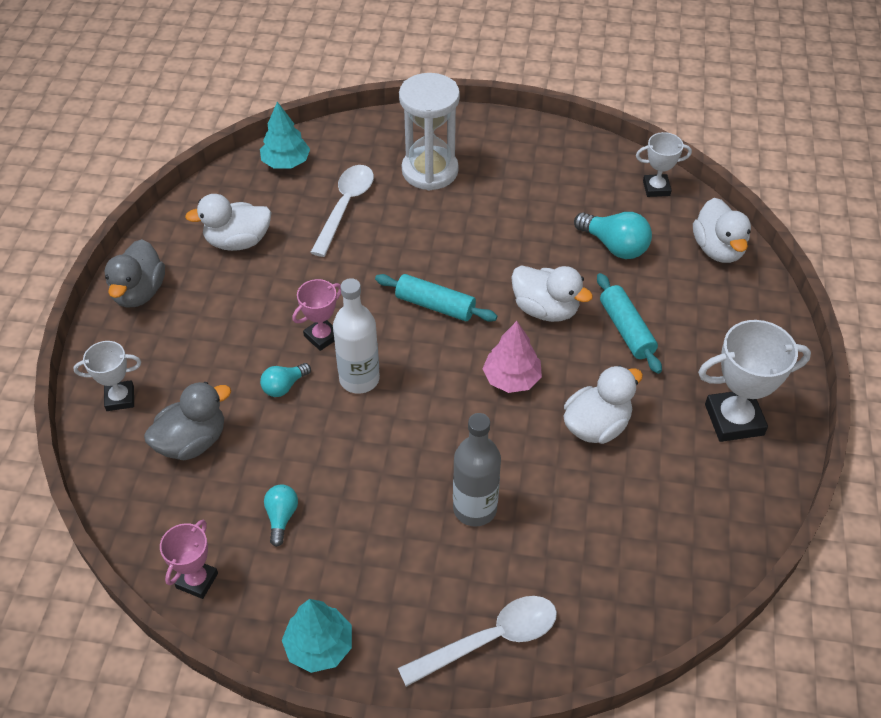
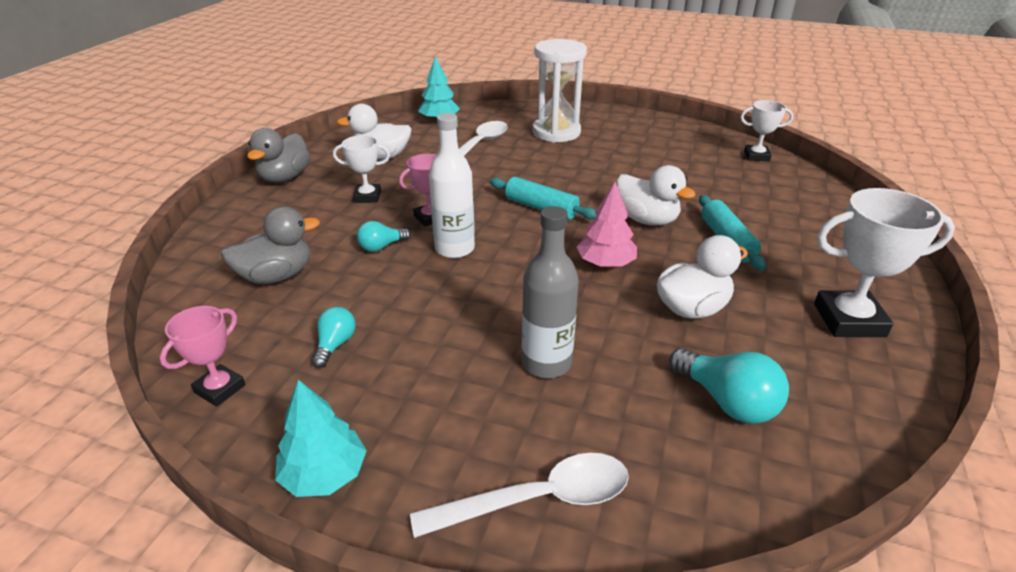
camera: 10 degrees right, 15 degrees down
white trophy [73,341,141,411] -> white trophy moved to [333,135,390,203]
turquoise light bulb [574,212,652,259] -> turquoise light bulb moved to [669,348,789,424]
white duck [693,198,751,263] -> none

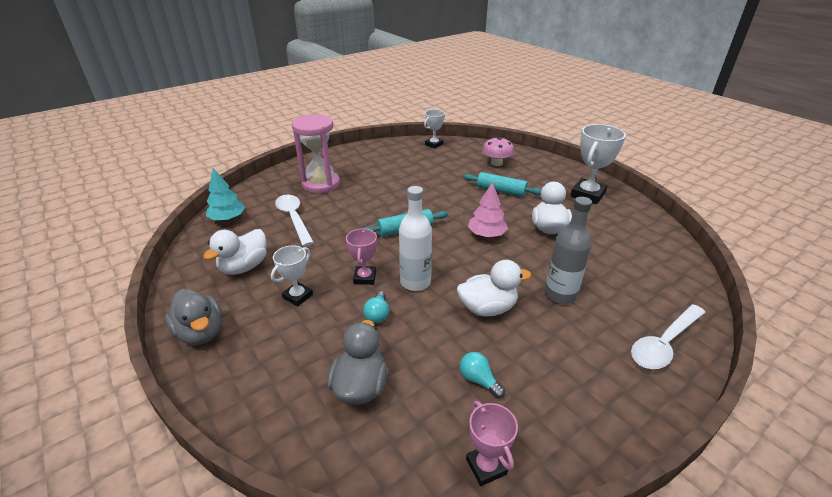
camera: 55 degrees left, 0 degrees up
turquoise tree [275,379,367,497] -> none
white spoon [410,453,629,538] -> white spoon turned 150 degrees counterclockwise [631,304,706,369]
white hourglass [533,39,587,143] -> pink hourglass [292,114,340,194]
white duck [616,165,696,226] -> white duck moved to [457,260,531,317]
turquoise light bulb [669,348,789,424] -> none
none -> pink mushroom [482,137,514,166]

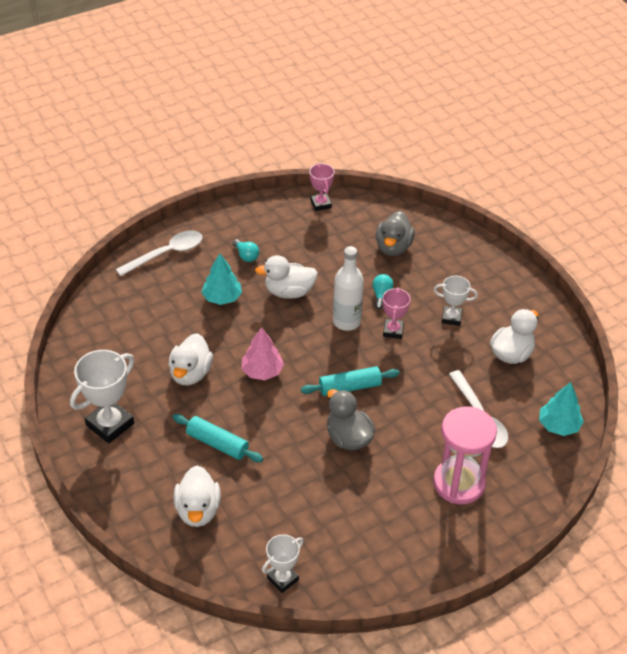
camera: 175 degrees left, 10 degrees up
grey duck [165,289,222,345] -> grey duck moved to [327,389,375,451]
white trophy [271,245,313,307] -> white trophy turned 60 degrees clockwise [434,276,478,326]
turquoise light bulb [460,352,505,399] -> turquoise light bulb moved to [233,239,259,262]
pink mushroom [482,137,514,166] -> white duck [174,466,221,527]
grey bottle [545,197,592,304] -> turquoise tree [201,254,242,305]

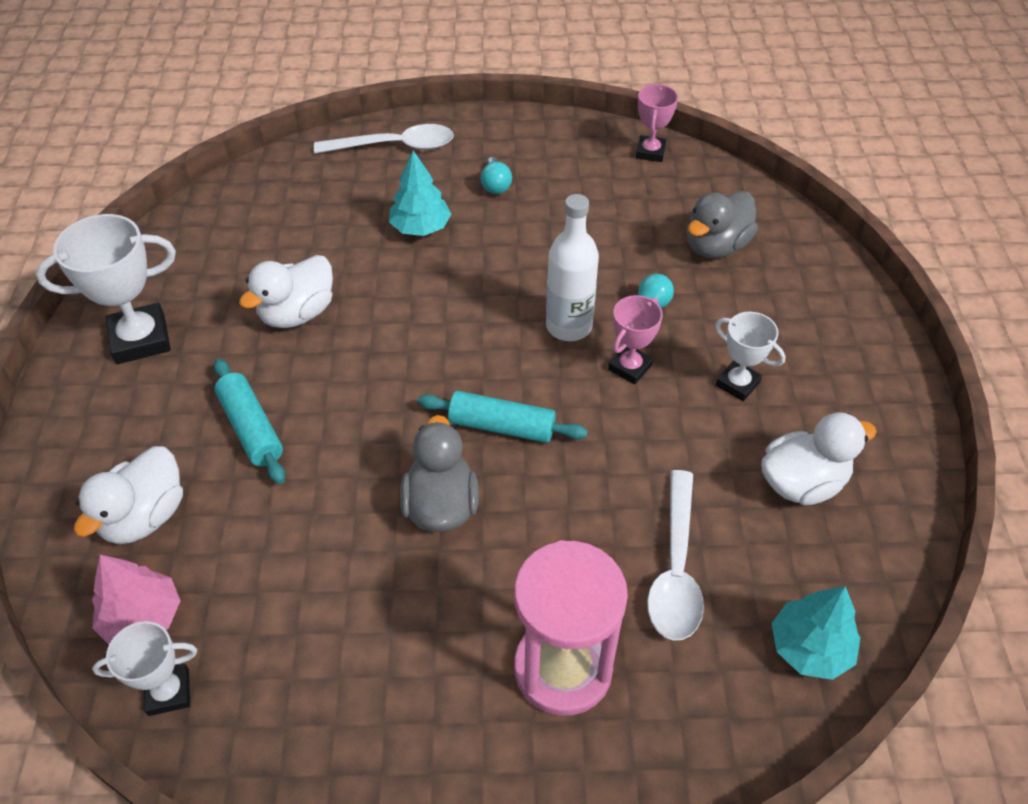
camera: 30 degrees right, 5 degrees up
pink tree [241,327,284,380] -> pink tree moved to [92,555,181,644]
white duck [255,255,318,299] -> none

